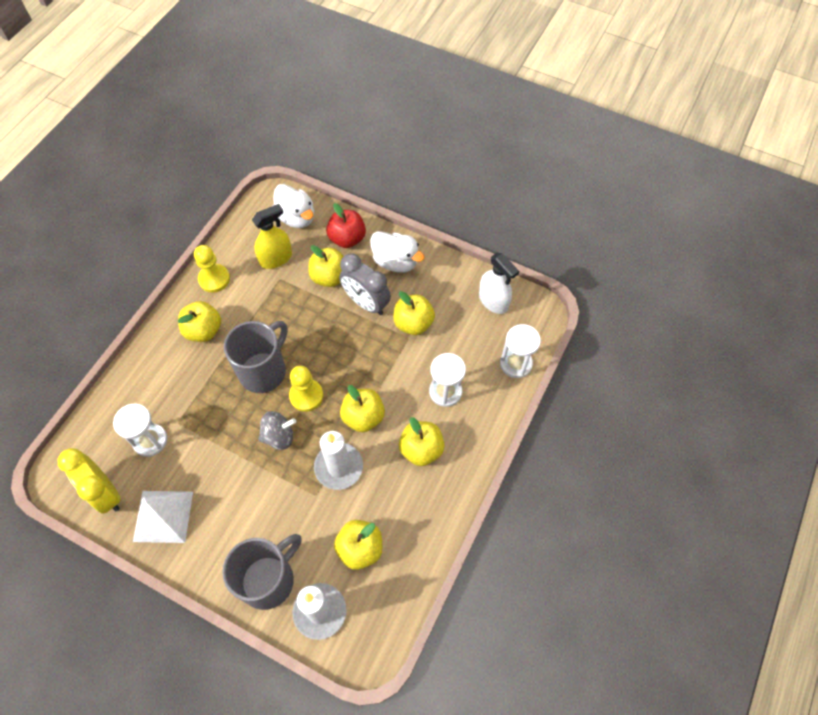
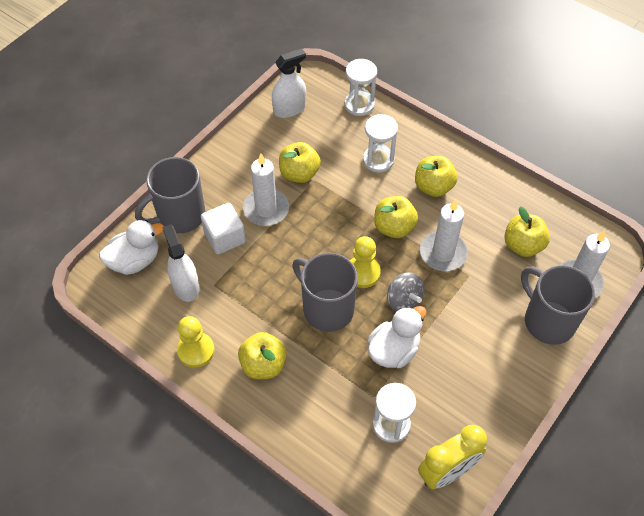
camera: 80 degrees left, 5 degrees down
white pyramid [133,491,193,543] -> none
yellow spray bottle [252,204,292,269] -> white spray bottle [163,225,200,302]
grey spinning top [258,411,296,450] -> grey spinning top turned 150 degrees clockwise [387,272,424,312]
yellow apple [308,245,344,287] -> white cube [201,203,246,254]
red apple [326,203,366,248] -> grey mug [135,157,205,233]
grey clock [339,253,391,315] -> white candle [243,154,289,226]
white duck [370,231,425,273] -> white duck moved to [368,306,426,368]

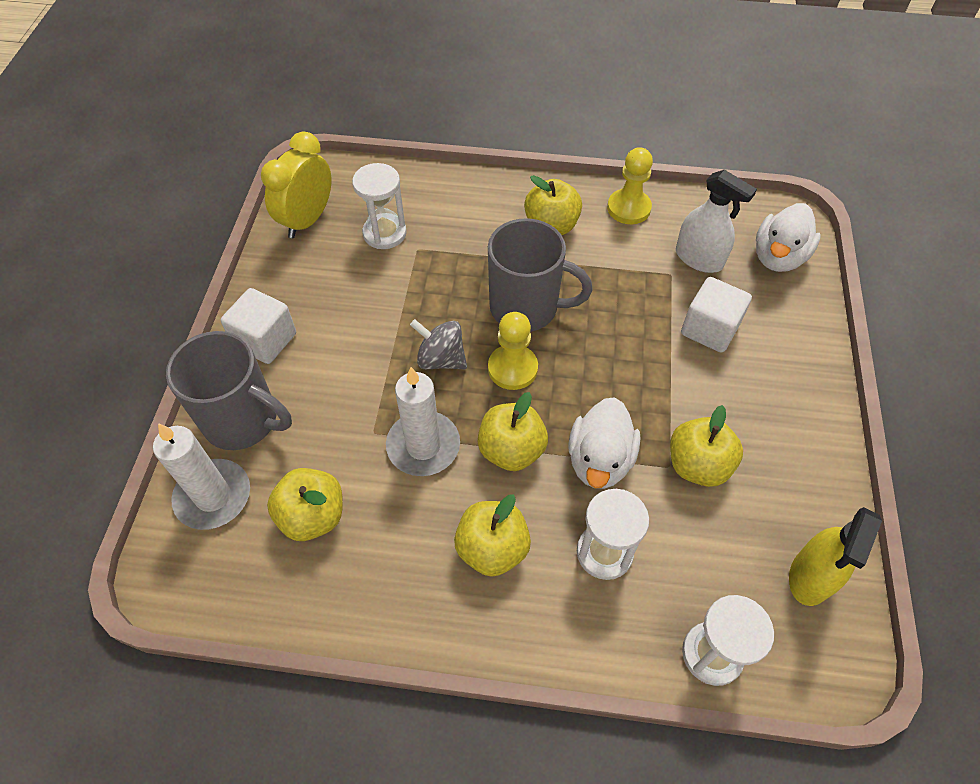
camera: 150 degrees right, 0 degrees up
grey mug [135,157,205,233] -> none
white candle [243,154,289,226] -> none
white spray bottle [272,49,306,118] -> yellow spray bottle [789,507,882,606]
white duck [368,306,426,368] -> white duck moved to [568,397,640,489]
none -> white cube [221,288,296,364]

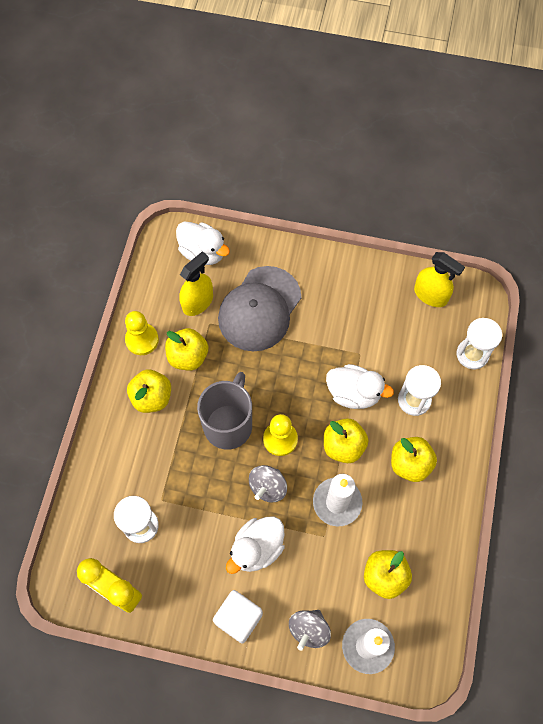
camera: 85 degrees left, 10 degrees up
grey mug [166,331,292,450] -> grey spinning top [289,610,331,651]
yellow apple [670,405,743,487] -> yellow apple moved to [165,328,208,370]
white spray bottle [676,170,757,273] -> yellow spray bottle [179,251,213,316]
white cube [681,277,752,353] -> grey cap [218,266,301,352]
none -> white duck [226,516,285,574]

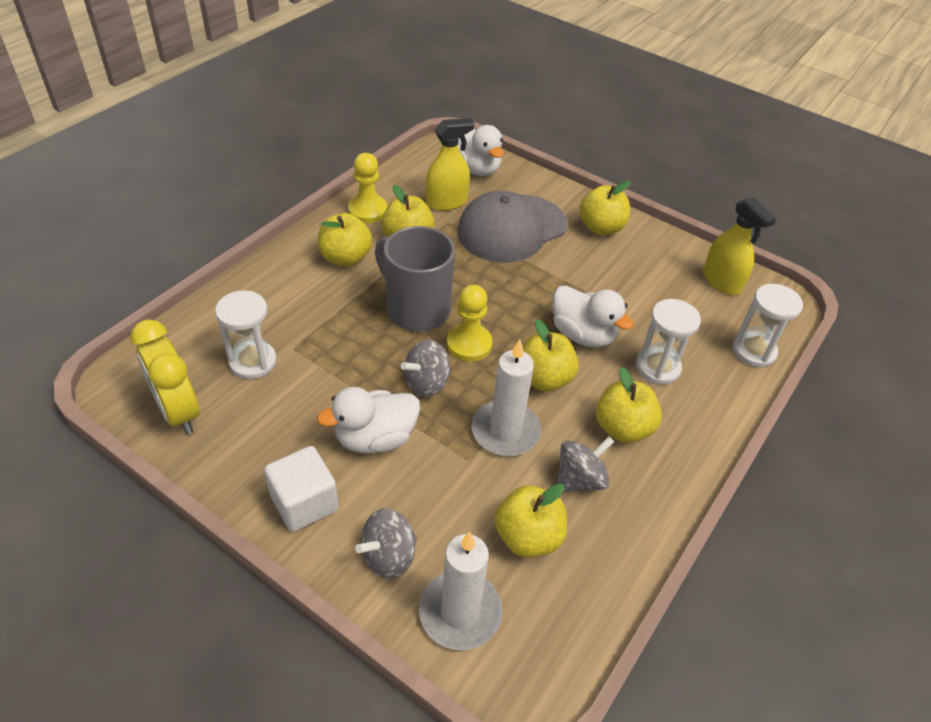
camera: 20 degrees right, 20 degrees down
grey mug [197,372,252,450] -> grey mug turned 90 degrees counterclockwise [375,226,455,331]
none -> grey spinning top [557,436,614,493]
none -> yellow apple [579,181,630,235]

